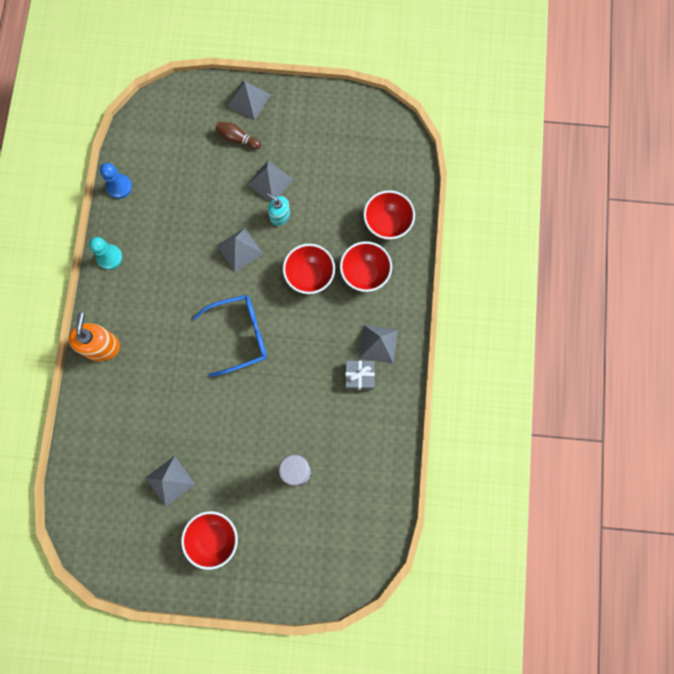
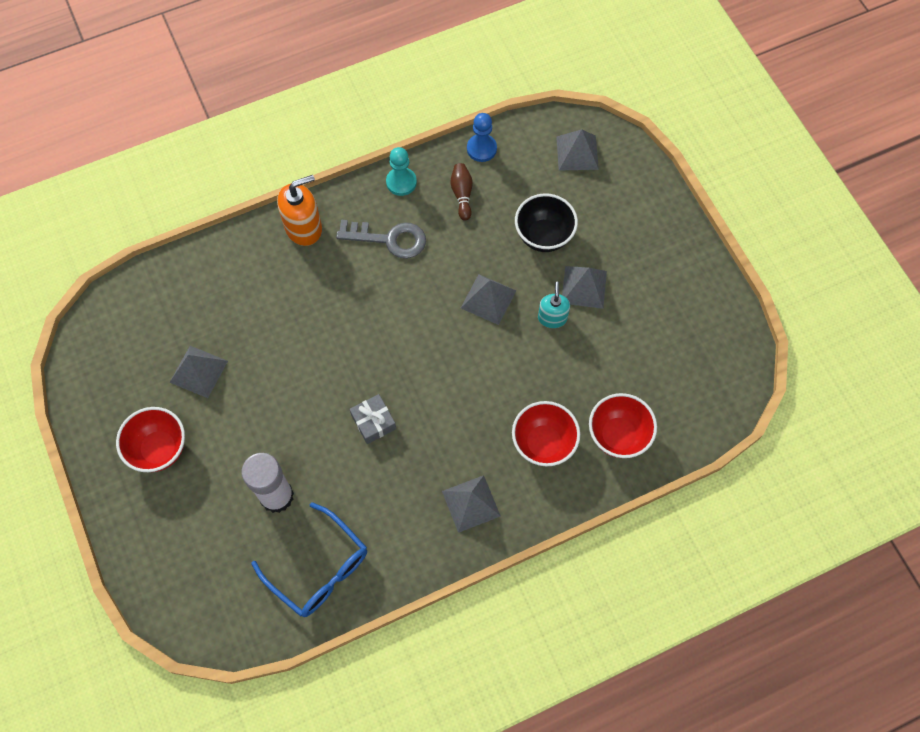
camera: 60 degrees right, 10 degrees down
blue glasses [193,295,267,377] -> blue glasses moved to [251,502,367,617]
brown bowling pin [215,122,261,150] -> brown bowling pin moved to [450,163,473,220]
grey pyramid [227,81,271,120] -> grey pyramid moved to [556,129,599,171]
red bowl [283,244,335,294] -> none
grey gift [345,361,375,390] -> grey gift moved to [350,394,396,444]
none -> grey key [336,220,426,259]
none -> black bowl [515,193,578,252]

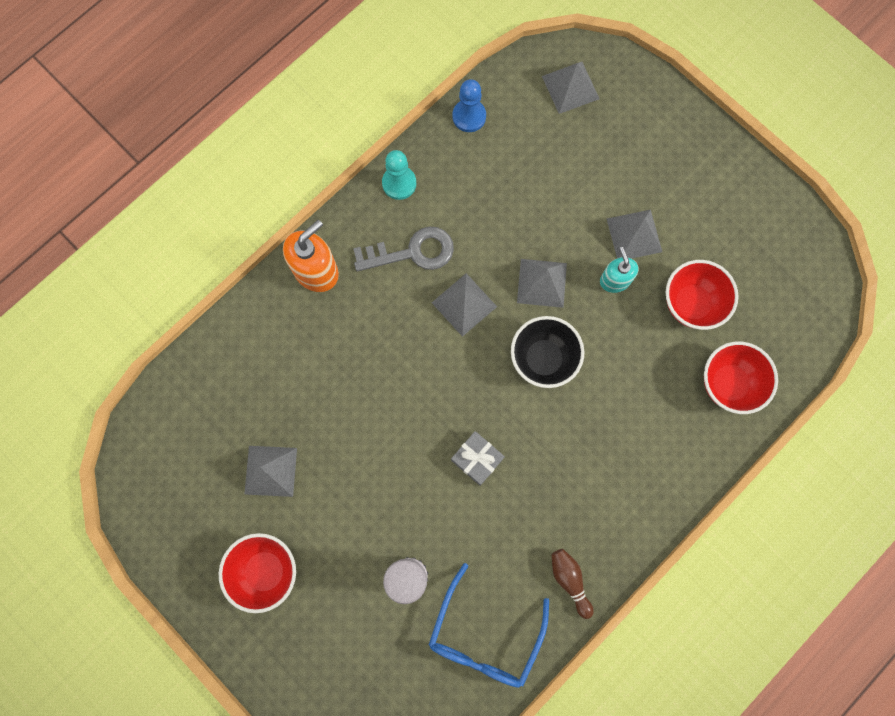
camera: 20 degrees left, 10 degrees up
blue glasses [251,502,367,617] -> blue glasses turned 90 degrees clockwise [429,563,549,688]
grey pyramid [442,475,501,533] -> grey pyramid moved to [432,273,497,337]
brown bowling pin [450,163,473,220] -> brown bowling pin moved to [551,549,594,619]
red bowl [512,401,580,466] -> red bowl moved to [666,260,739,330]
black bowl [515,193,578,252] -> black bowl moved to [511,316,584,388]

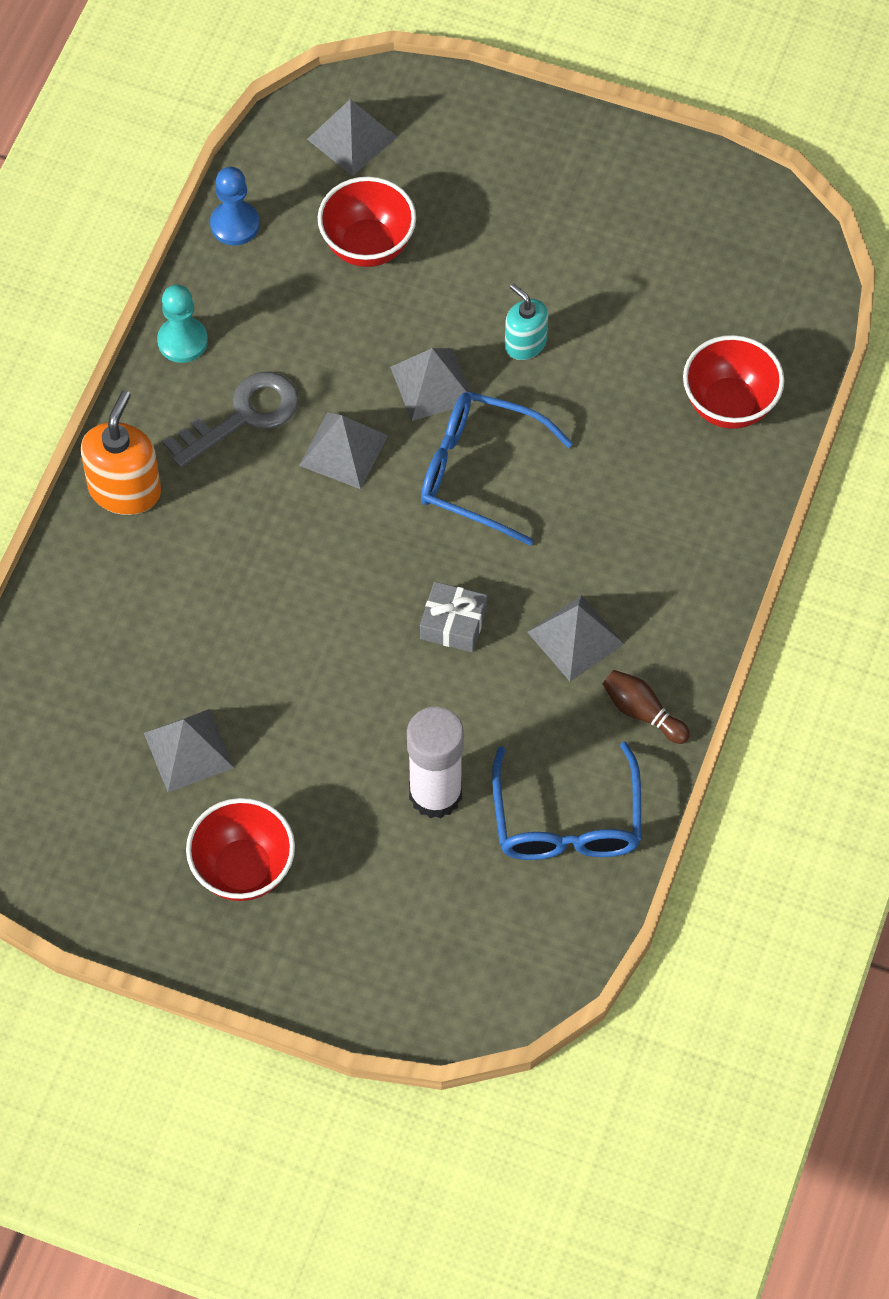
camera: 25 degrees left, 15 degrees down
black bowl [511,316,584,388] -> blue glasses [421,391,573,546]
grey pyramid [607,210,662,259] -> grey pyramid moved to [527,595,624,681]
red bowl [666,260,739,330] -> red bowl moved to [318,176,416,267]

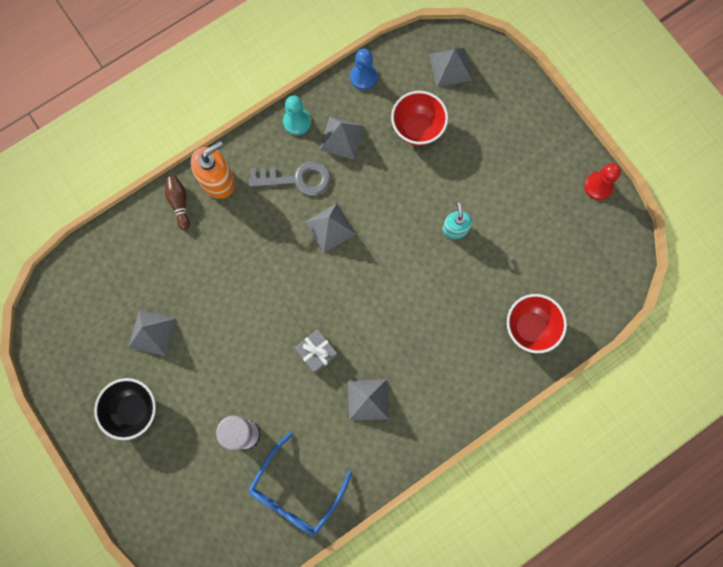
camera: 35 degrees right, 15 degrees up
red bowl [186,798,295,901] -> black bowl [94,378,156,440]
grey pyramid [390,348,475,421] -> grey pyramid moved to [319,117,365,160]
blue glasses [421,391,573,546] -> none
brown bowling pin [603,670,690,744] -> brown bowling pin moved to [165,176,190,230]
none -> red pawn [584,163,621,200]

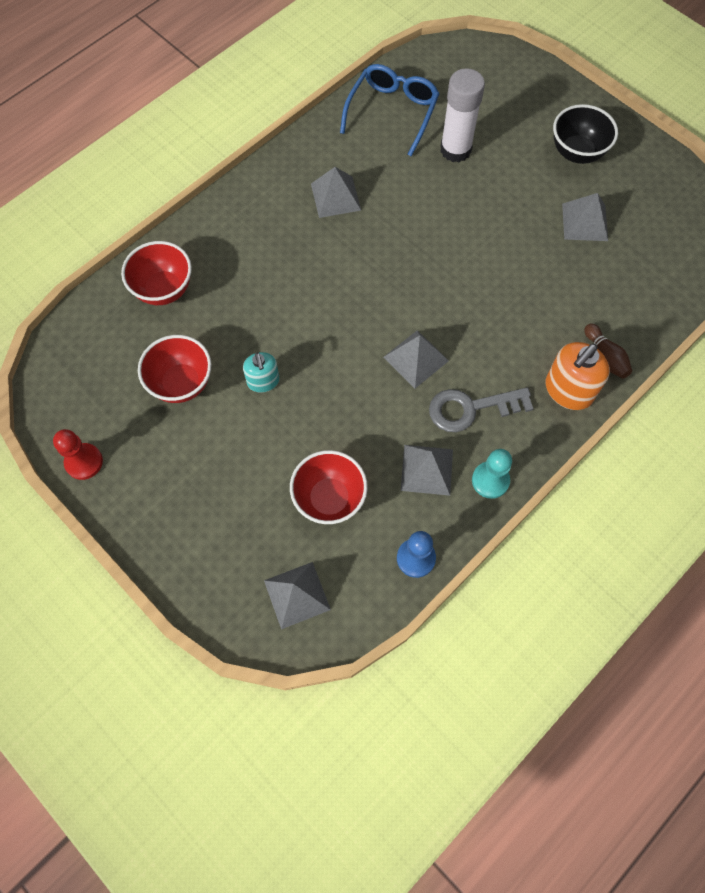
camera: 170 degrees right, 10 degrees down
grey gift [295,329,338,373] -> none
none -> red bowl [138,335,211,403]

